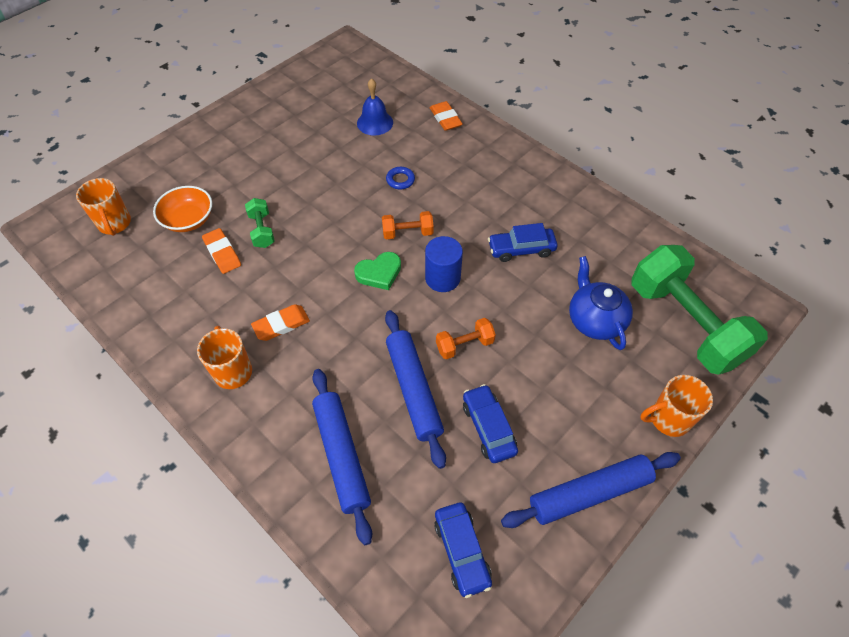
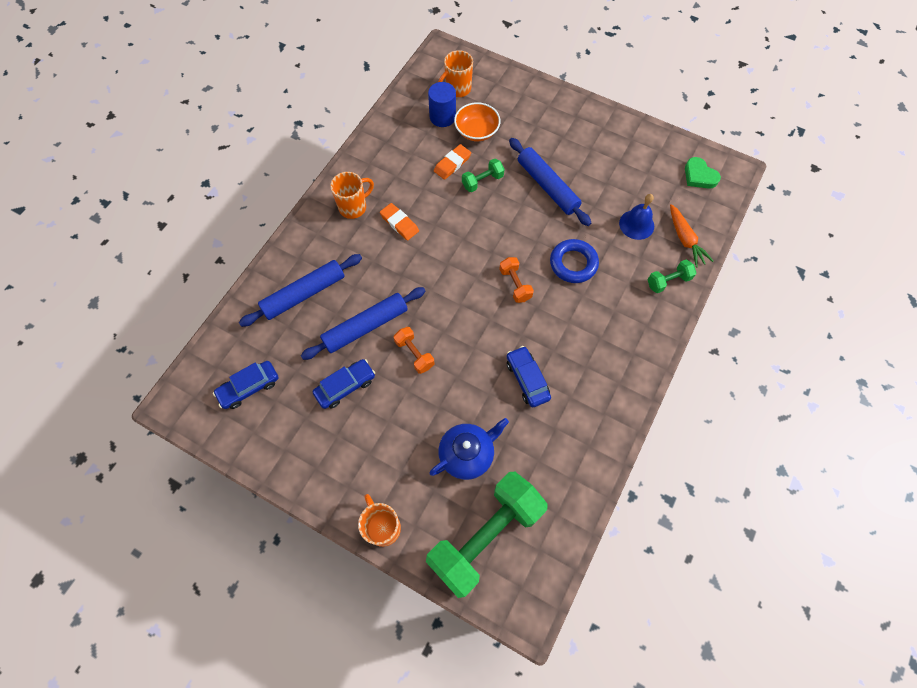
camera: 75 degrees right, 10 degrees up
green heart [354,252,401,290] -> green heart moved to [685,157,721,189]
blue ring [386,167,415,190] -> blue ring [550,239,599,283], size x1.81
blue cylinder [425,236,463,292] -> blue cylinder moved to [428,82,456,127]
orange eraser [430,101,463,131] -> green dumbbell [648,260,696,293]
blue rolling pin [501,452,681,528] -> blue rolling pin moved to [509,138,591,226]
none -> orange carrot [670,204,713,267]

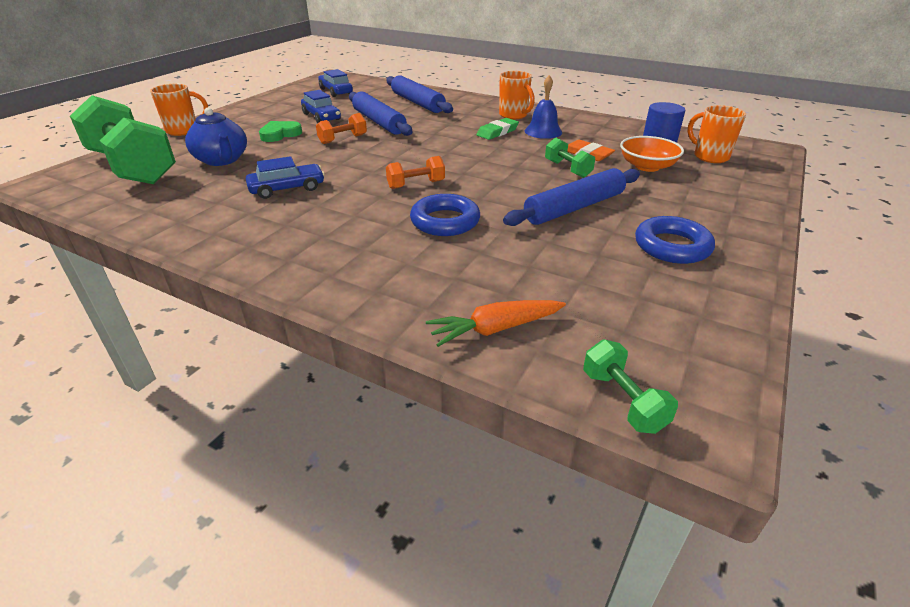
camera: 90 degrees right, 30 degrees down
orange eraser [380,203,419,241] -> green eraser [476,118,519,140]
blue bell [619,194,654,240] -> blue bell moved to [525,75,562,139]
green dumbbell [648,260,696,293] -> green dumbbell moved to [583,340,678,434]
green heart [685,157,721,189] -> green heart moved to [259,121,302,142]
none -> blue ring [635,216,715,264]

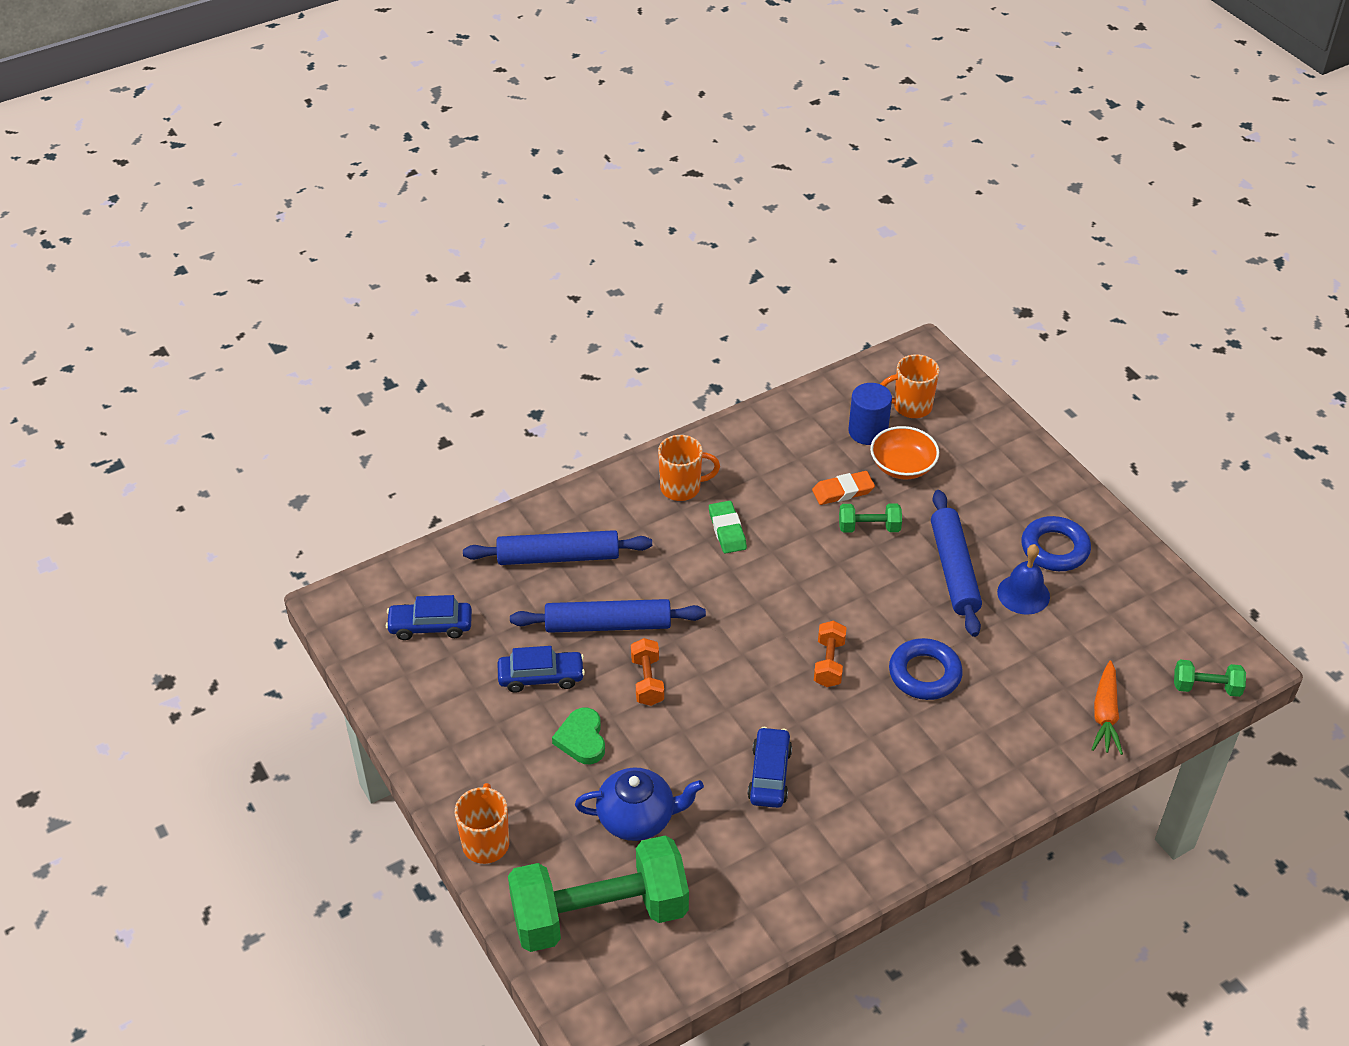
camera: 60 degrees left, 10 degrees up
blue bell [525,75,562,139] -> blue bell moved to [997,544,1050,615]

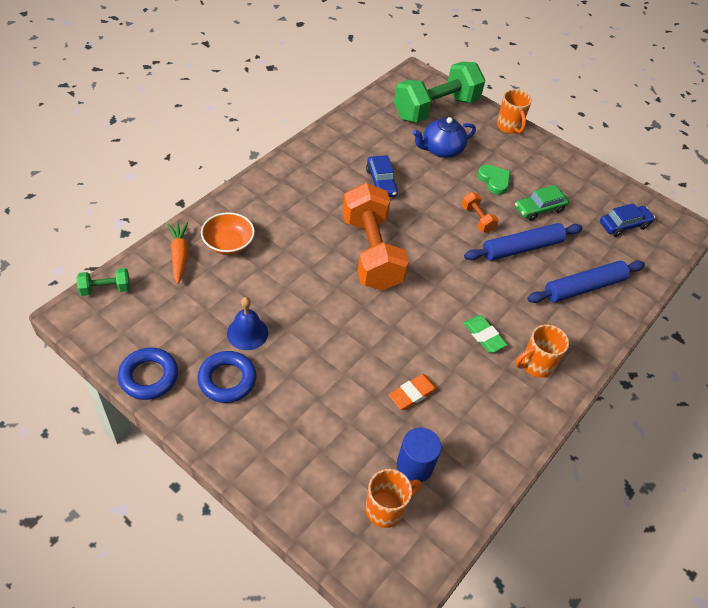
camera: 155 degrees right, 5 degrees up
blue car [498,646,585,693] -> green car [515,185,569,221]
orange dumbbell [814,621,846,687] -> orange dumbbell [343,183,409,291], size x2.34
green dumbbell [839,503,902,533] -> none
orange bowl [870,426,939,479] -> orange bowl moved to [201,212,255,255]
blue ring [889,638,963,700] -> blue ring moved to [118,348,178,400]
blue rolling pin [931,490,982,637] -> none

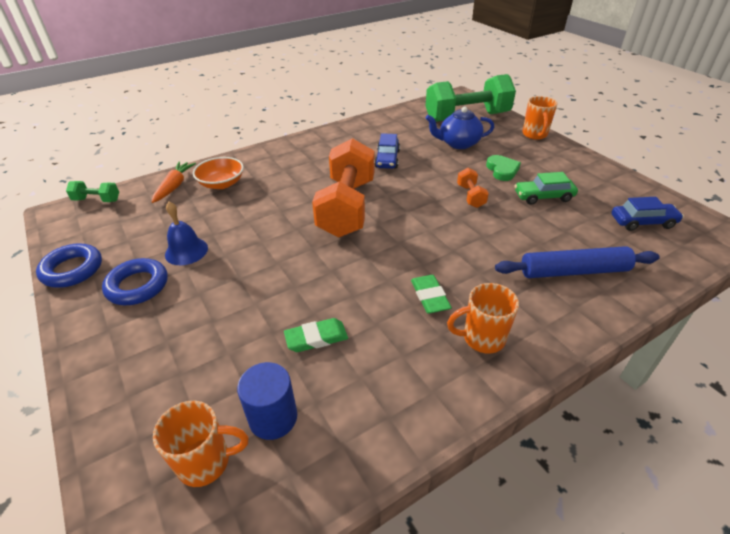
camera: 25 degrees right, 10 degrees down
orange eraser [389,374,438,410] -> green eraser [284,318,348,352]
blue rolling pin [464,223,583,261] -> none

